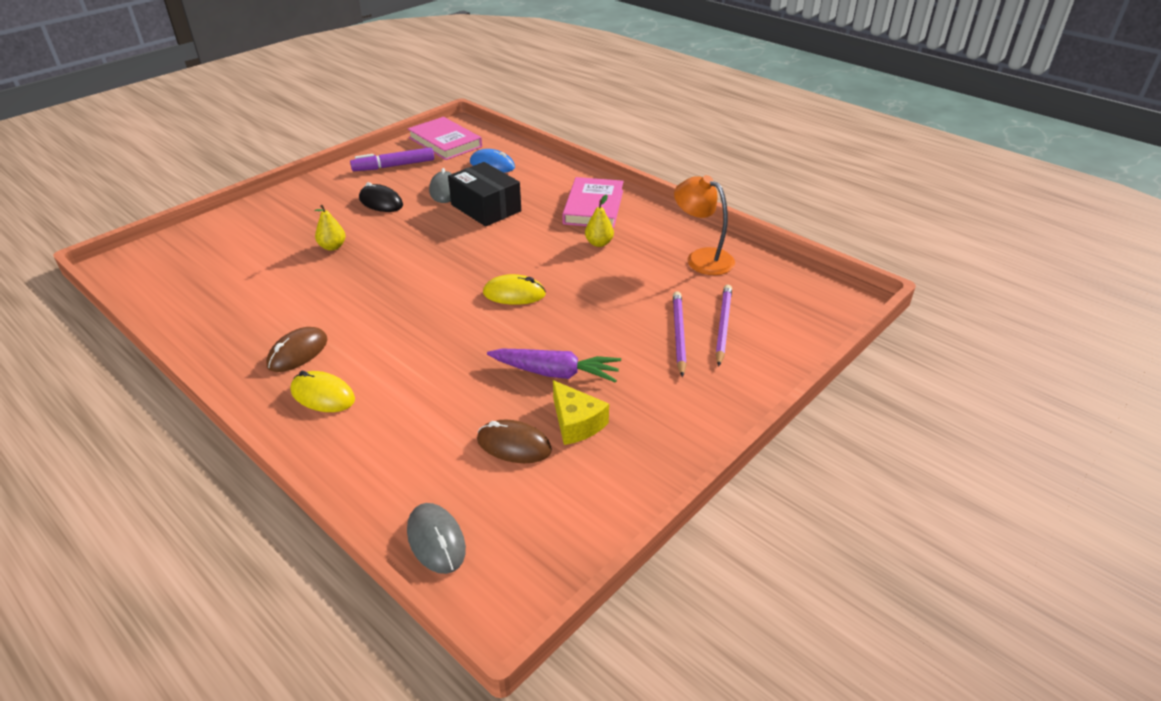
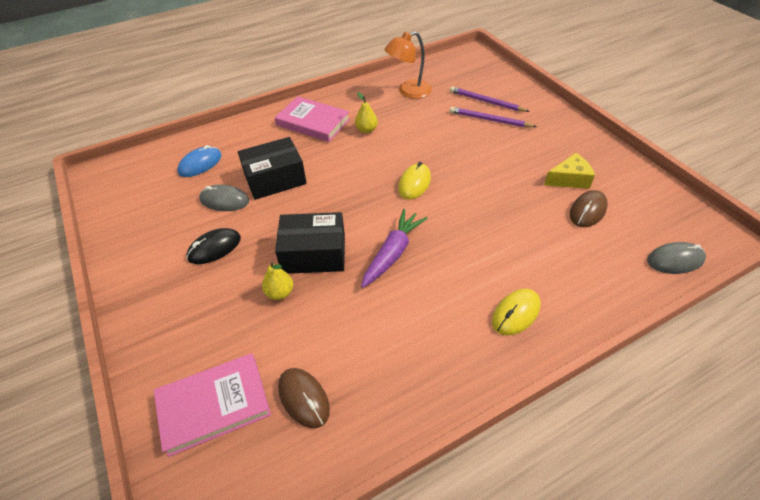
camera: 70 degrees left, 10 degrees up
brown mouse [266,327,328,372] -> brown mouse moved to [278,368,330,428]
purple marker [350,147,434,171] -> none
pink book [408,117,482,160] -> pink book moved to [154,353,271,457]
purple carrot [487,349,621,383] -> purple carrot moved to [361,209,428,288]
none -> black box [275,212,345,274]

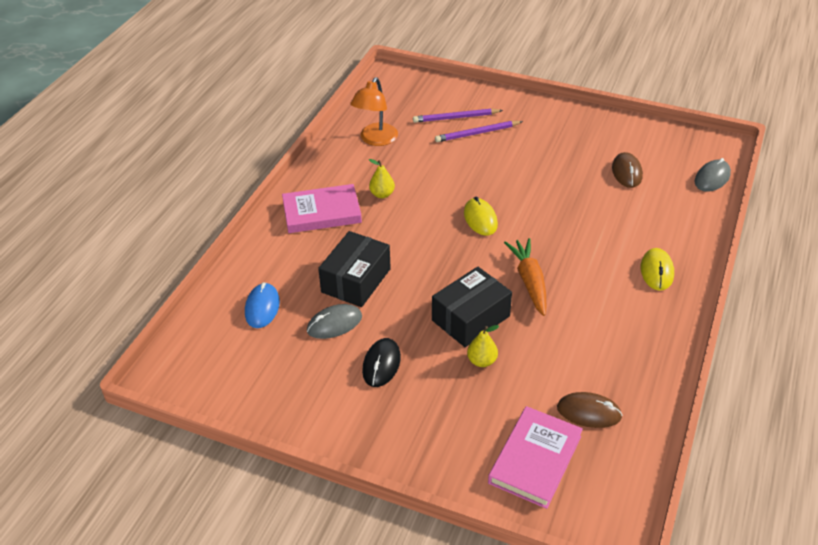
camera: 40 degrees left, 5 degrees down
purple carrot [361,209,428,288] -> orange carrot [504,238,546,316]
yellow cheese [544,153,595,189] -> none

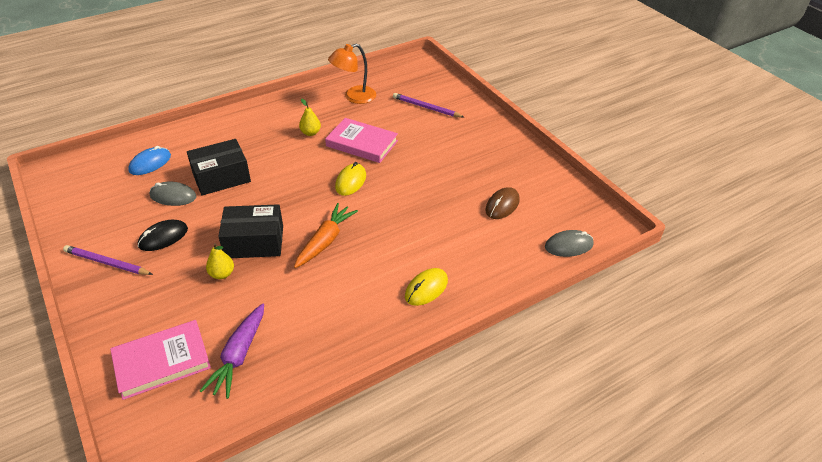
camera: 35 degrees right, 0 degrees up
pink book [282,184,362,233] -> pink book moved to [325,118,398,163]
purple pencil [435,121,523,142] -> purple pencil moved to [63,245,153,275]
brown mouse [557,392,623,428] -> purple carrot [200,303,264,399]

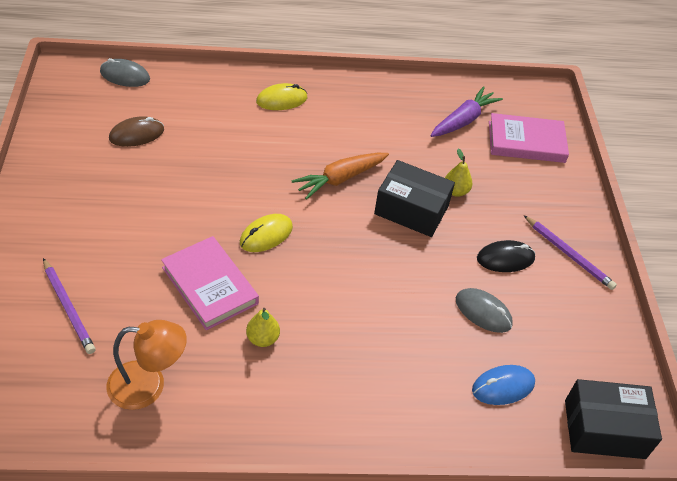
camera: 155 degrees left, 5 degrees up
black box [187,139,251,195] -> black box moved to [565,379,662,459]

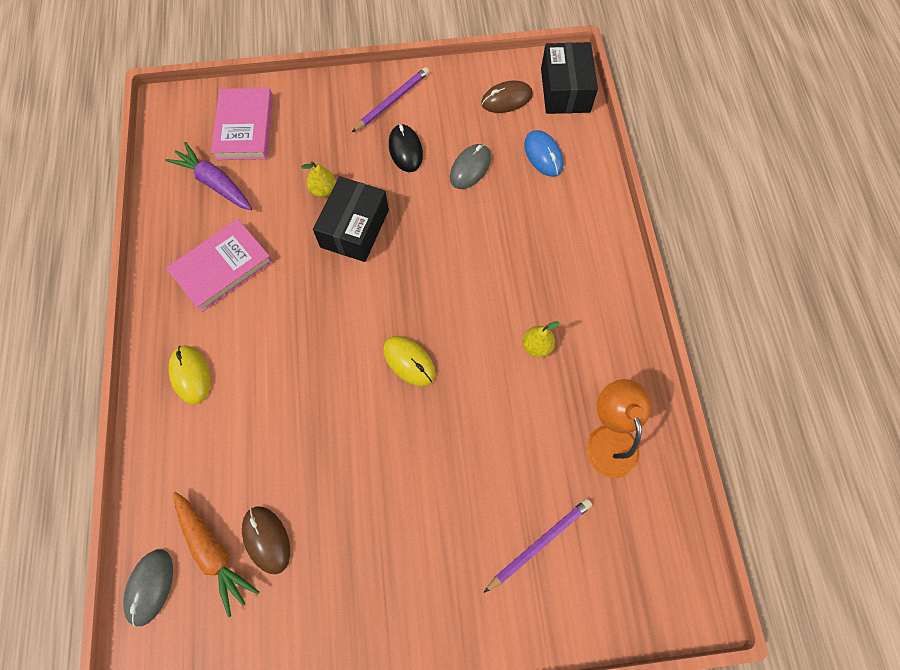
camera: 90 degrees left, 20 degrees up
pink book [161,236,259,330] -> pink book moved to [166,219,273,312]
orange carrot [291,153,389,200] -> orange carrot moved to [173,492,259,617]
none -> brown mouse [481,80,533,113]

